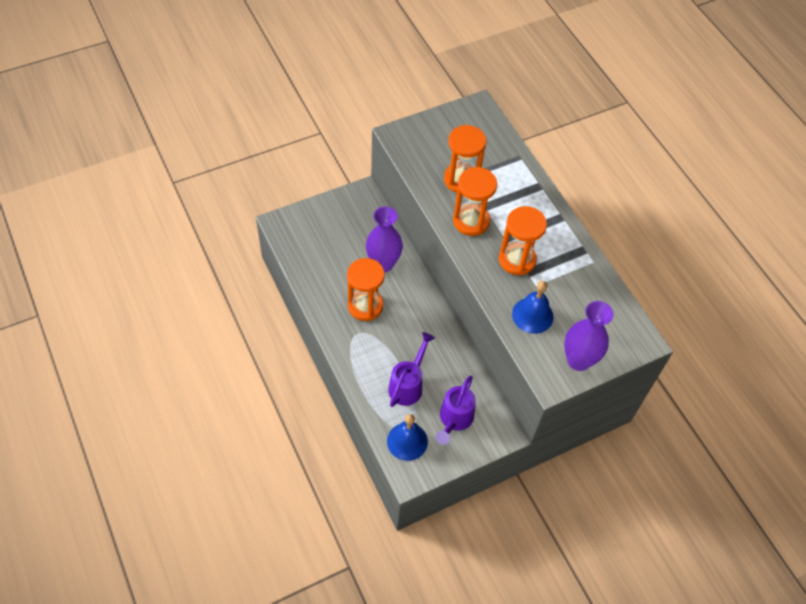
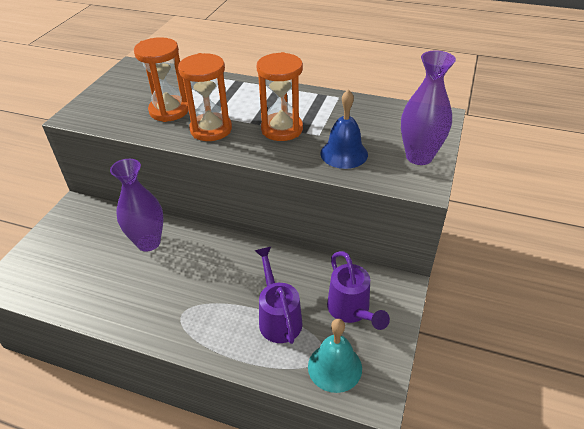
camera: 40 degrees left, 15 degrees down
orange hourglass [347,258,385,321] -> none
blue bell [387,414,428,461] -> turquoise bell [308,319,362,393]

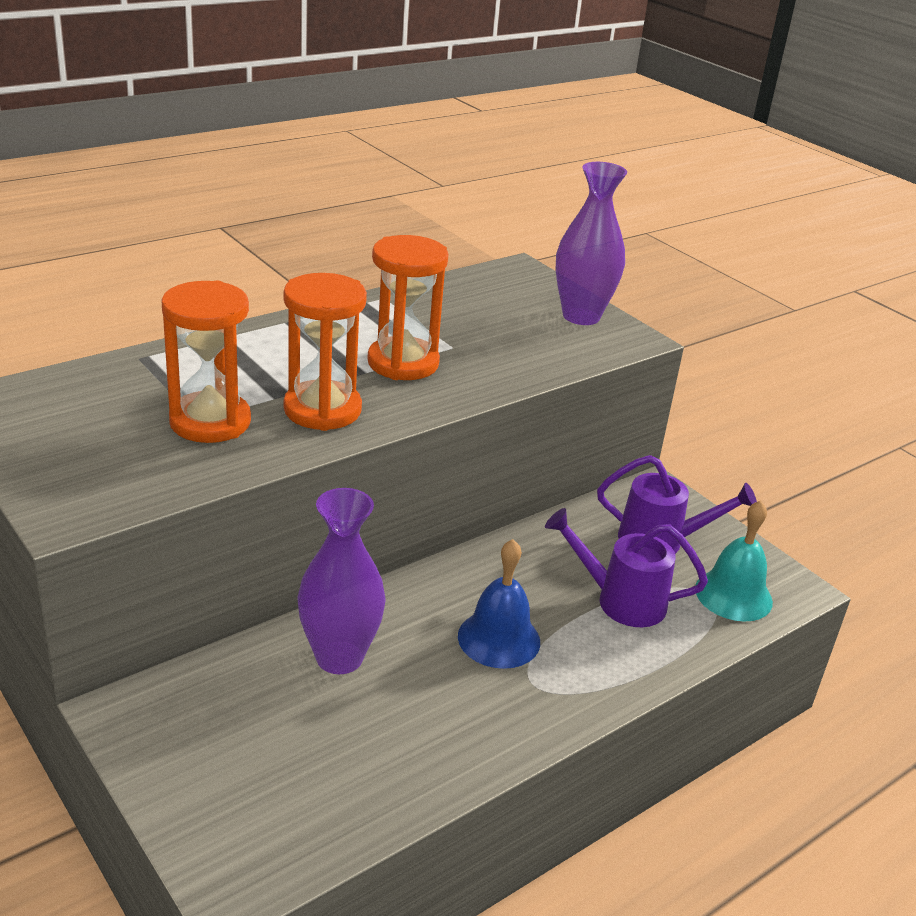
camera: 60 degrees left, 10 degrees down
blue bell [320,90,368,169] -> blue bell moved to [458,539,540,669]

